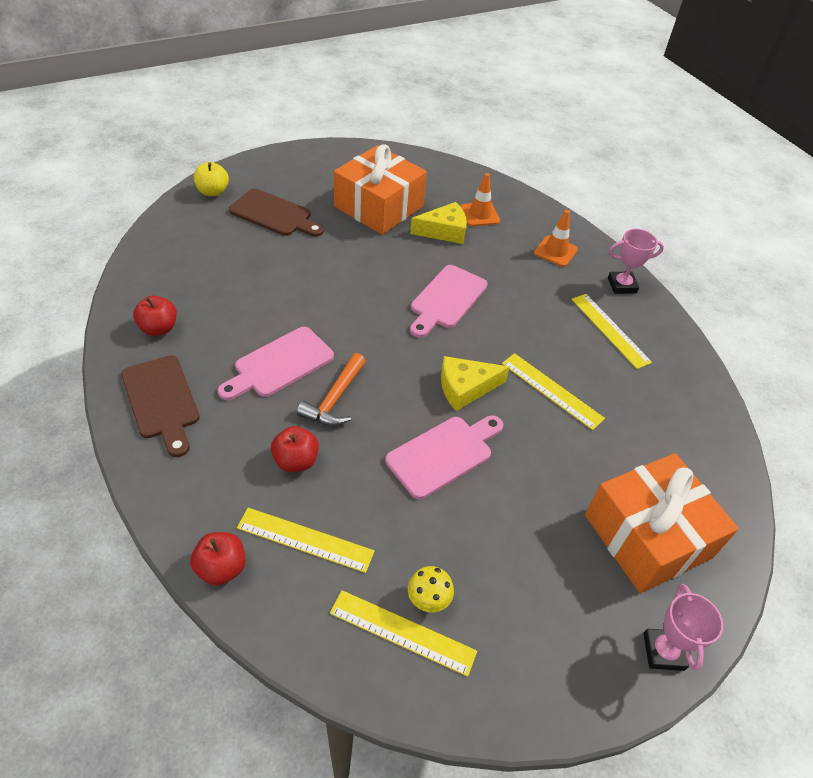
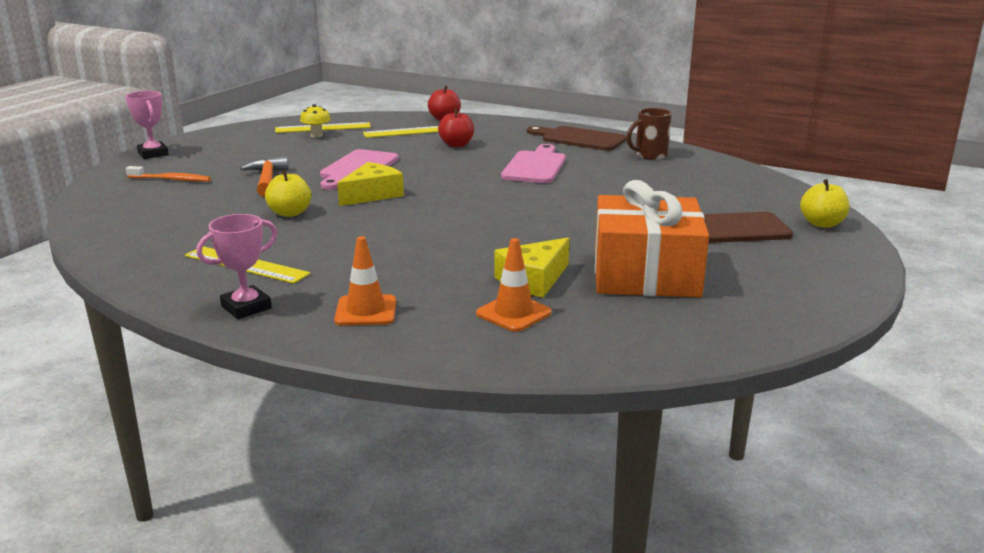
camera: 150 degrees right, 25 degrees down
red apple [133,296,177,336] -> brown mug [626,108,672,160]
orange hammer [297,353,366,426] -> orange hammer moved to [240,156,289,197]
pink cutting board [410,265,487,338] -> none
yellow ruler [502,353,605,430] -> yellow apple [265,169,311,217]
orange gift [585,453,739,593] -> orange toothbrush [126,166,211,182]

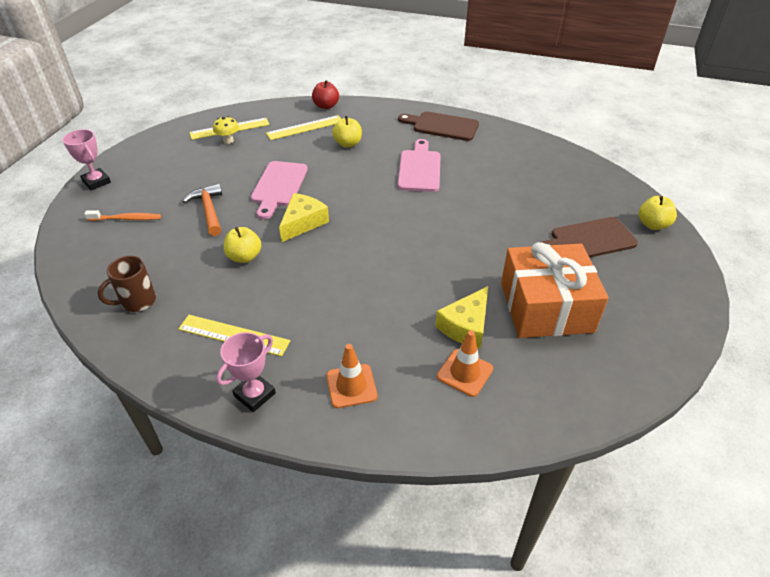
camera: 10 degrees left, 20 degrees up
red apple [438,108,474,147] -> yellow apple [332,116,362,148]
brown mug [626,108,672,160] -> brown mug moved to [97,256,156,312]

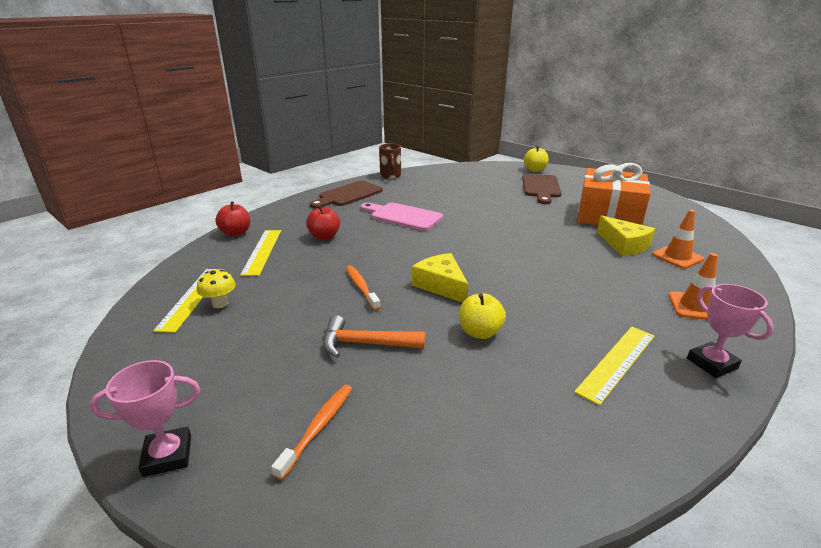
camera: 65 degrees left, 15 degrees down
brown mug [97,256,156,312] -> brown mug moved to [379,144,401,179]
pink cutting board [251,161,308,219] -> orange toothbrush [346,265,381,311]
yellow apple [332,116,362,148] -> red apple [306,205,340,240]

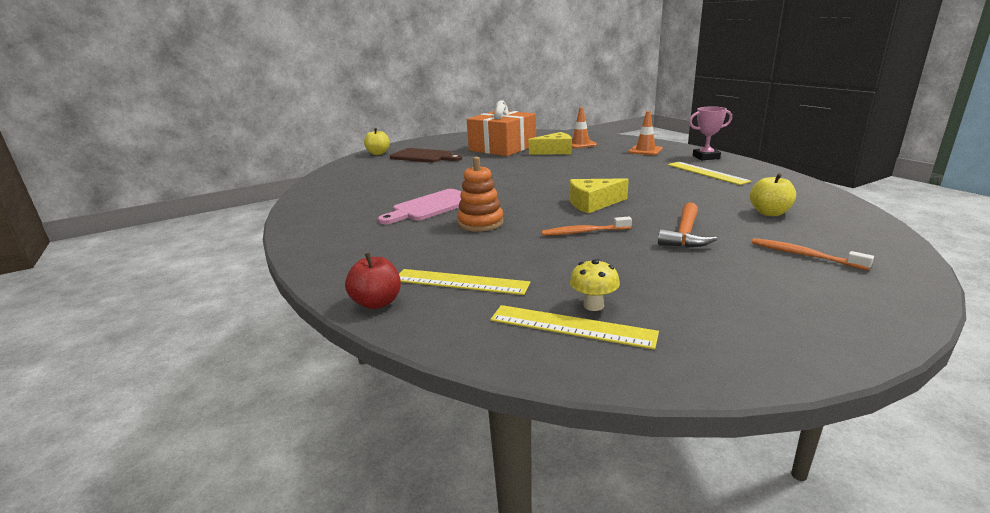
camera: 70 degrees left, 5 degrees down
pink trophy [90,360,200,477] -> none
red apple [306,205,340,240] -> none
brown cutting board [310,181,383,208] -> none
brown mug [379,144,401,179] -> none
yellow apple [459,293,506,339] -> yellow apple moved to [750,173,796,216]
none -> orange stacking toy [457,157,504,232]

